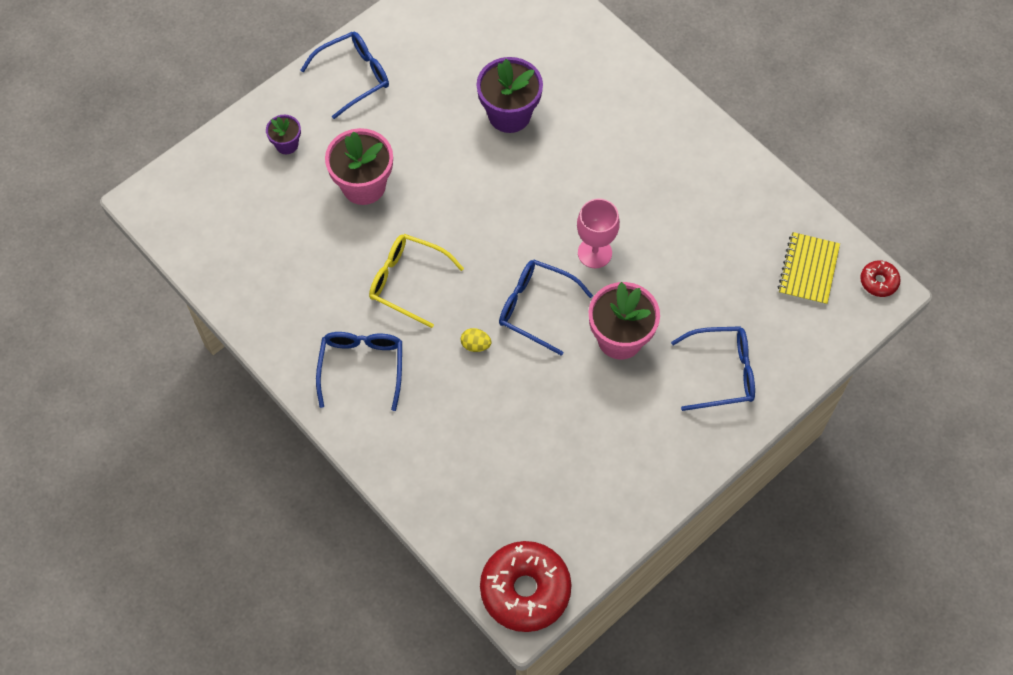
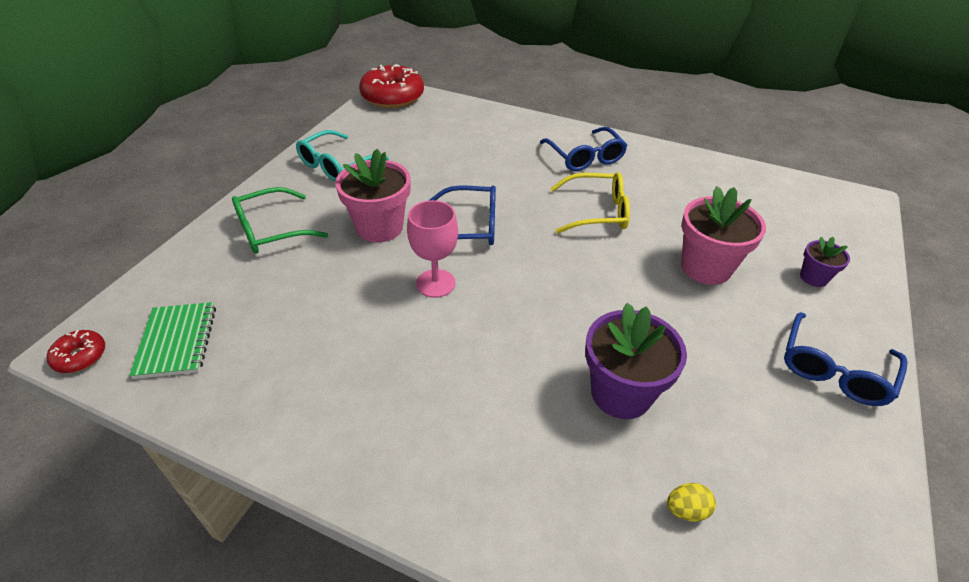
camera: 155 degrees right, 20 degrees down
yellow egg [461,328,492,352] -> yellow egg moved to [667,483,716,522]
blue glasses [671,326,755,411] -> green glasses [232,187,328,254]
yellow notebook [778,232,840,305] -> green notebook [129,302,216,379]
none -> turquoise glasses [296,130,389,181]

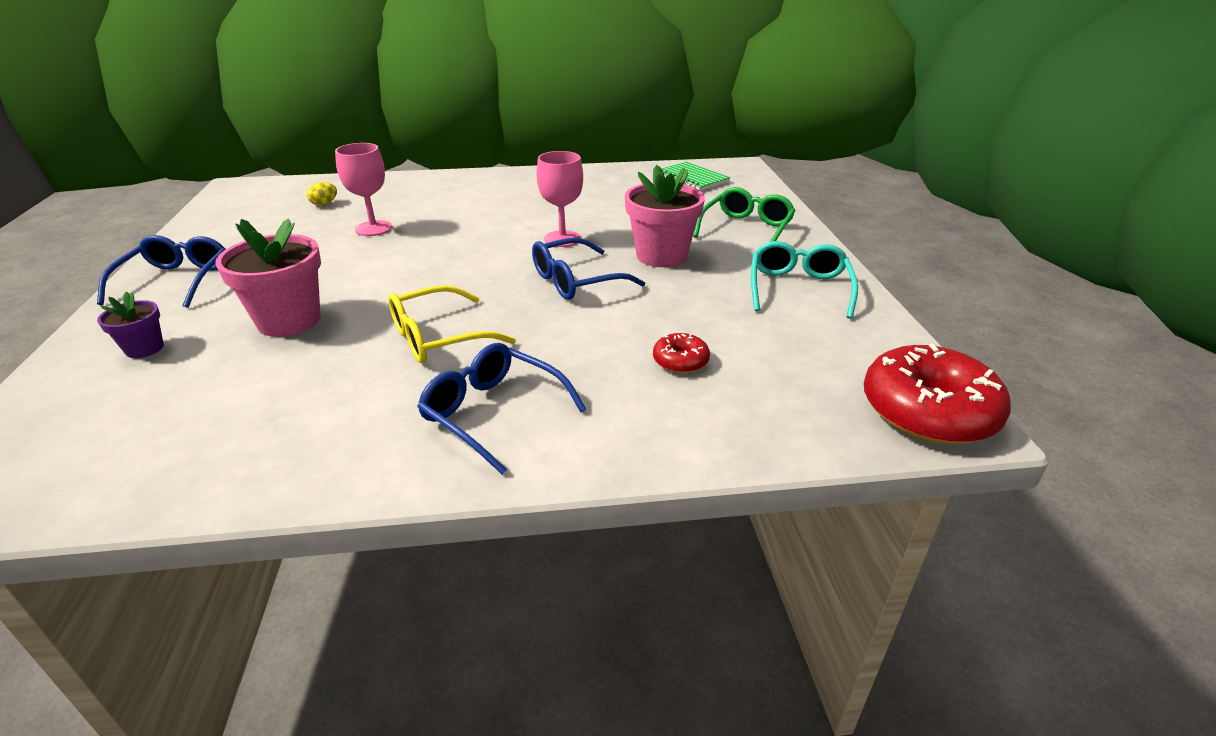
camera: 150 degrees right, 10 degrees down
red donut [47,330,105,373] -> red donut moved to [653,333,710,373]
purple flower pot [585,303,687,419] -> pink goblet [335,143,392,236]

